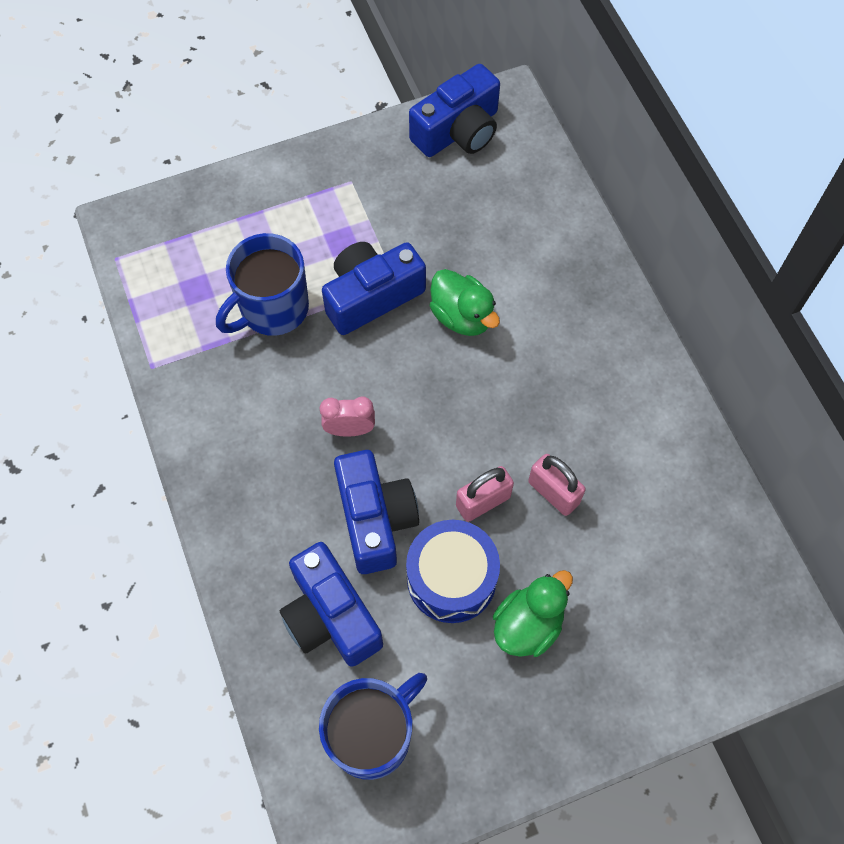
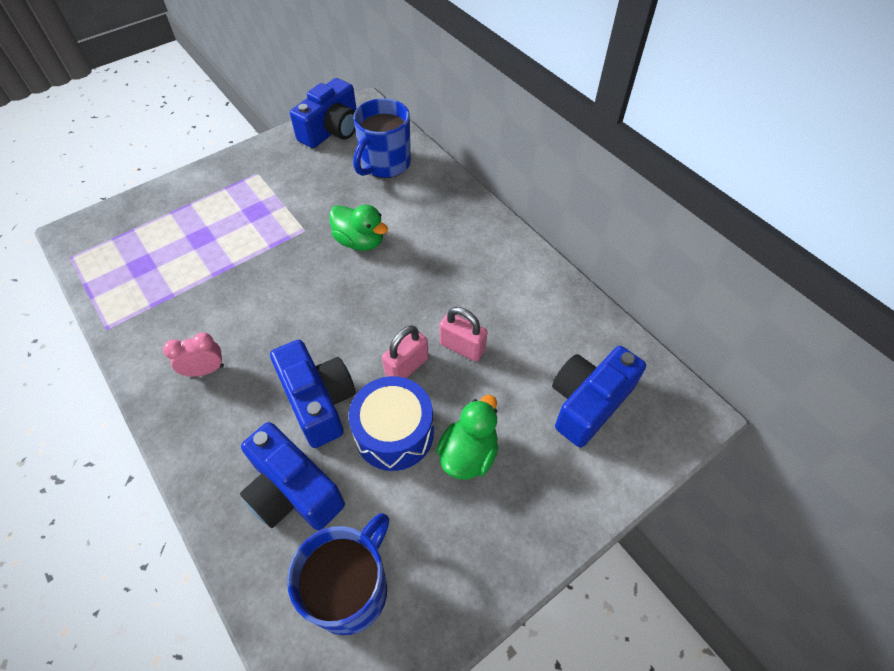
camera: 15 degrees left, 10 degrees down
blue mug [216,233,309,336] -> blue mug moved to [353,98,411,178]
pink clock [320,397,375,436] -> pink clock moved to [163,332,224,377]
blue camera [322,242,426,335] -> blue camera moved to [552,346,646,448]

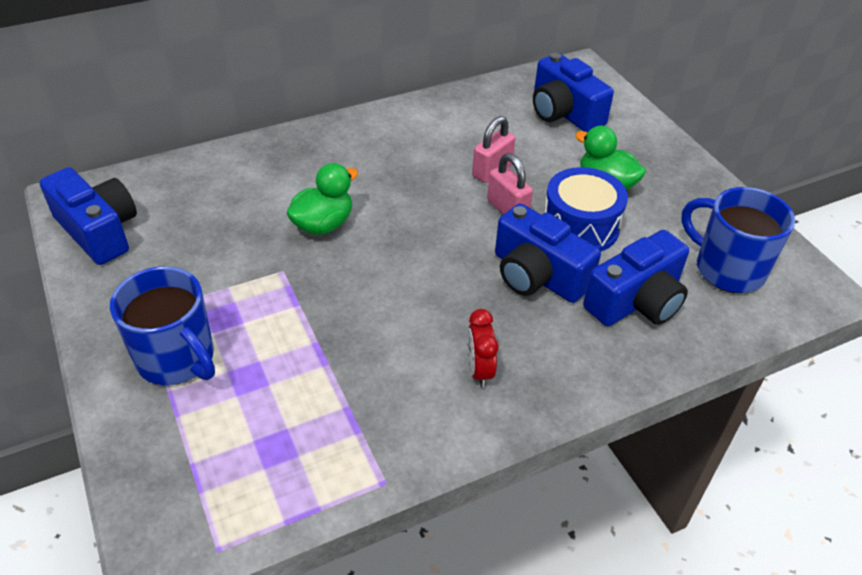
camera: 80 degrees left, 10 degrees down
pink clock [163,332,224,377] -> red clock [467,309,499,388]
blue camera [270,340,356,448] -> blue camera turned 120 degrees counterclockwise [495,203,601,303]
blue mug [353,98,411,178] -> blue mug moved to [110,266,215,385]

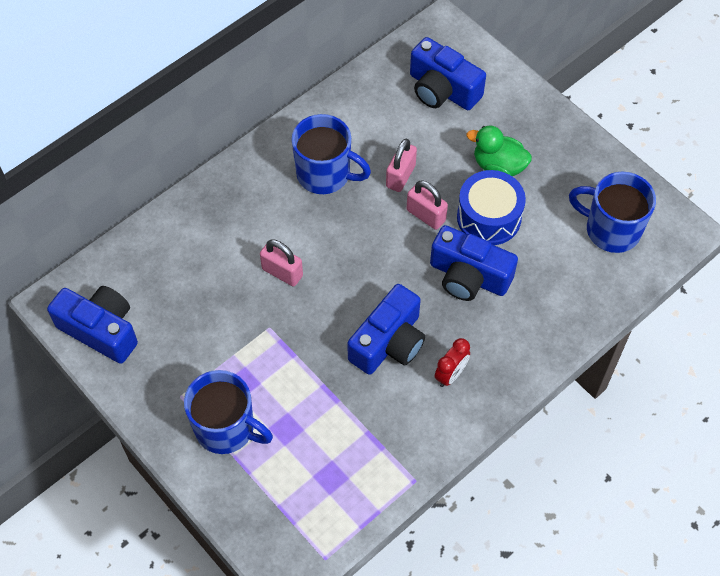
camera: 15 degrees left, 15 degrees up
green duck [286,163,358,235] -> pink padlock [260,239,303,286]
red clock [467,309,499,388] -> red clock turned 120 degrees counterclockwise [435,338,470,387]
blue camera [583,230,689,326] -> blue camera moved to [347,284,425,375]
none -> blue mug [291,114,371,194]

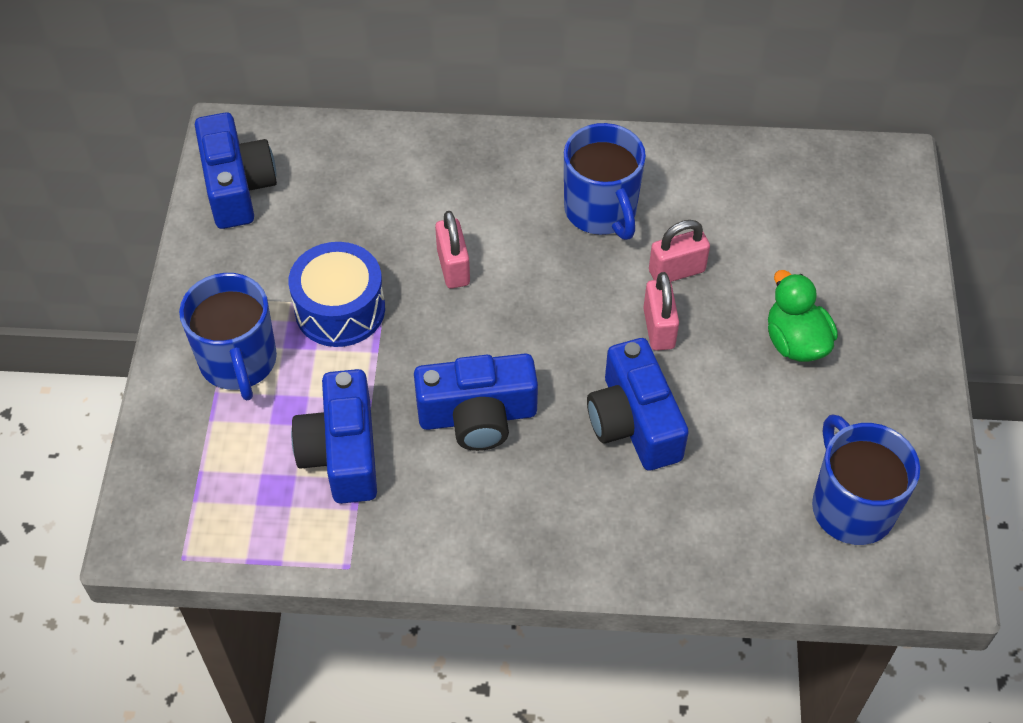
camera: 45 degrees right, 5 degrees down
blue camera [410,37,486,110] -> blue camera moved to [291,369,377,504]
red clock [435,338,470,387] -> none
blue drum [457,170,526,245] -> blue drum moved to [288,242,385,347]

